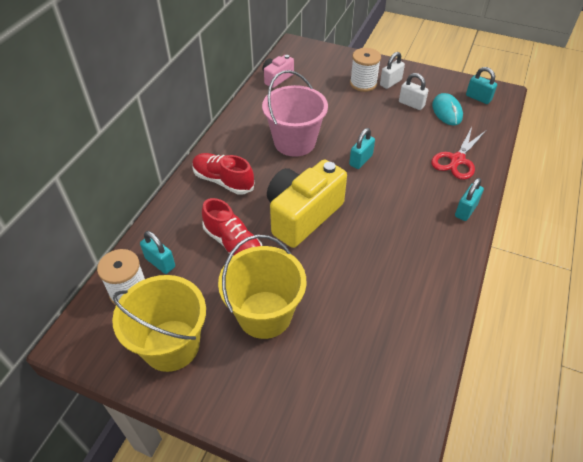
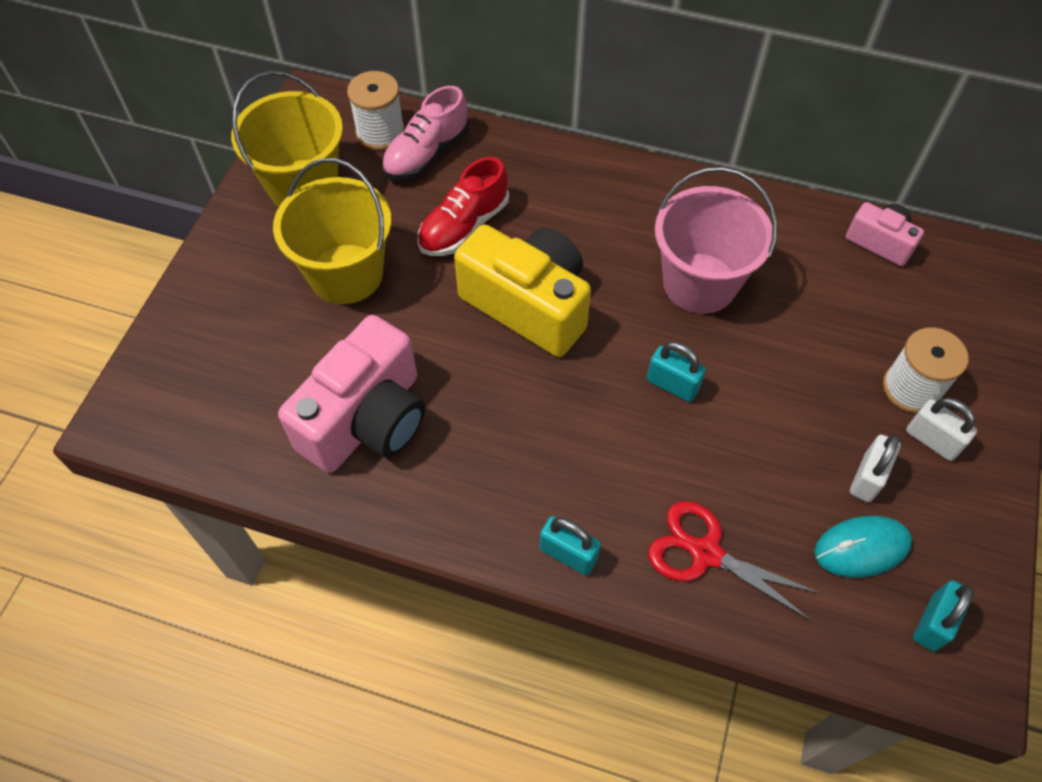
camera: 85 degrees right, 10 degrees up
turquoise padlock [140,231,175,274] -> pink shoe [382,86,470,180]
red shoe [192,153,254,195] -> none
none -> pink camera [278,315,425,473]

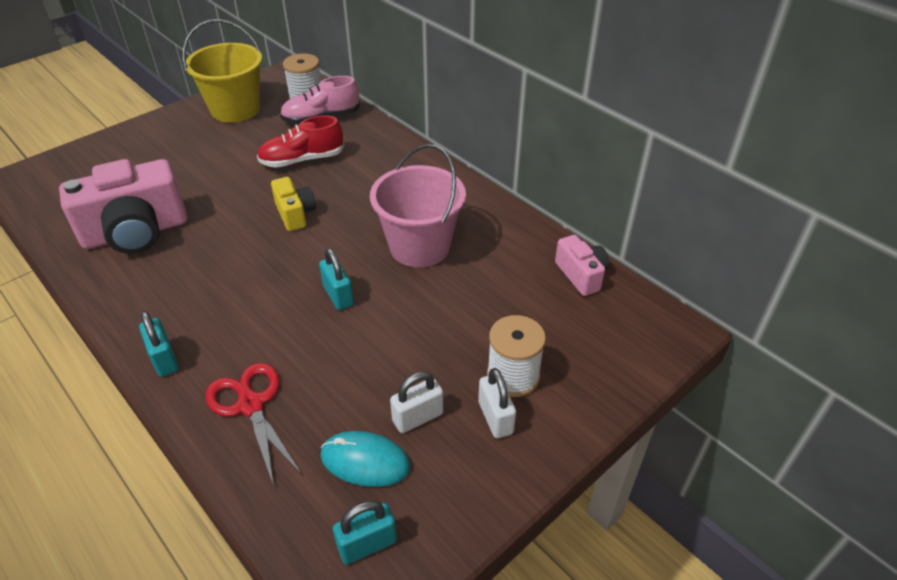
camera: 30 degrees right, 15 degrees down
yellow bucket [273,158,391,304] -> none
yellow camera [454,224,591,357] -> yellow camera [271,177,316,231], size x0.51

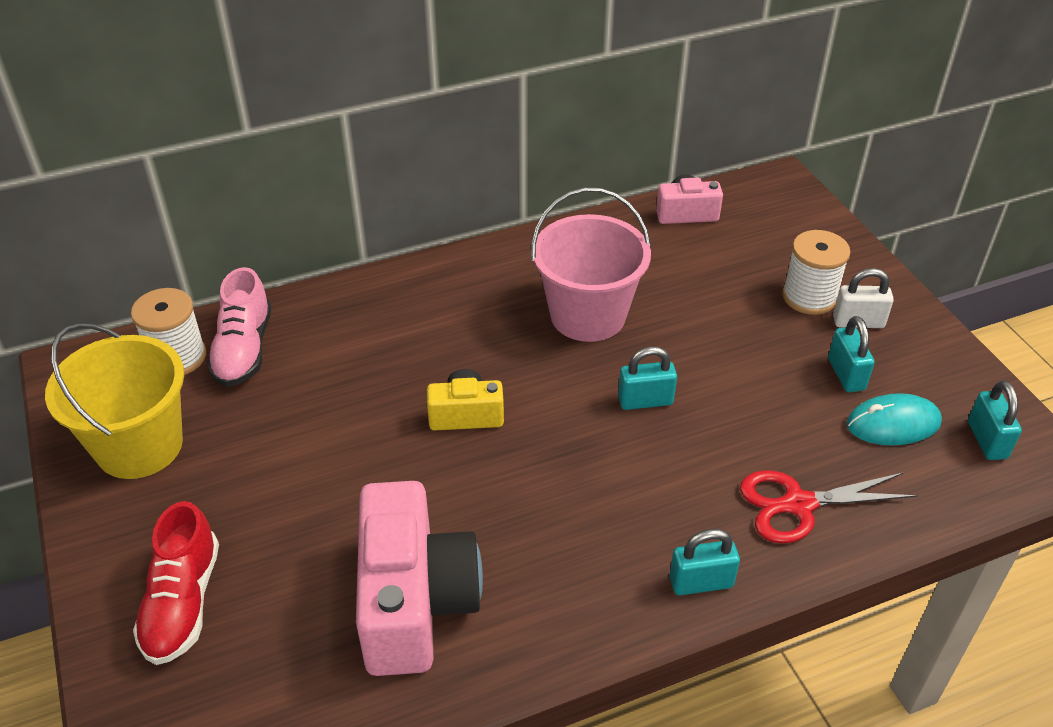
camera: 70 degrees left, 0 degrees up
red shoe [257,115,344,168] -> red shoe moved to [133,501,219,665]
turquoise mouse [320,431,410,487] -> turquoise mouse turned 45 degrees clockwise [846,393,942,446]
white padlock [390,371,443,433] -> turquoise padlock [828,316,875,392]

